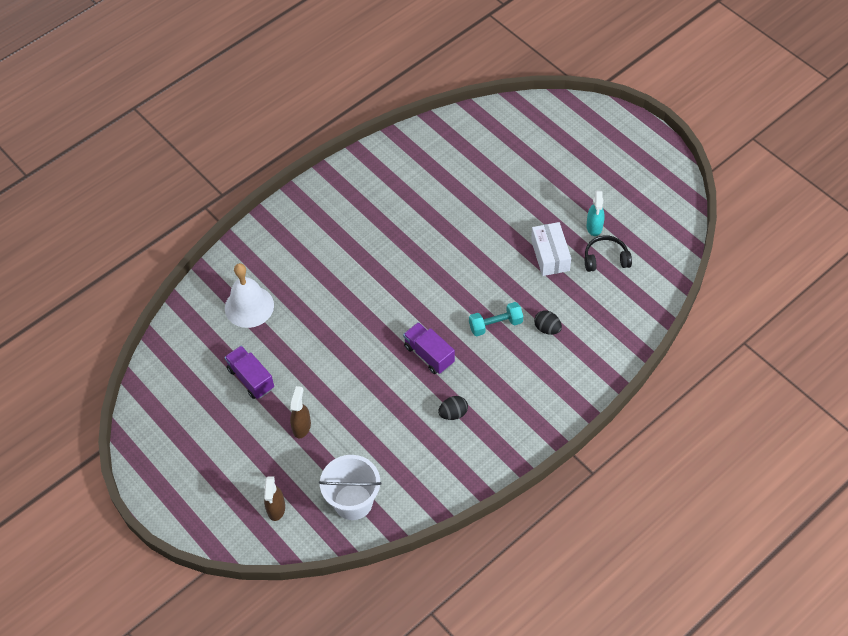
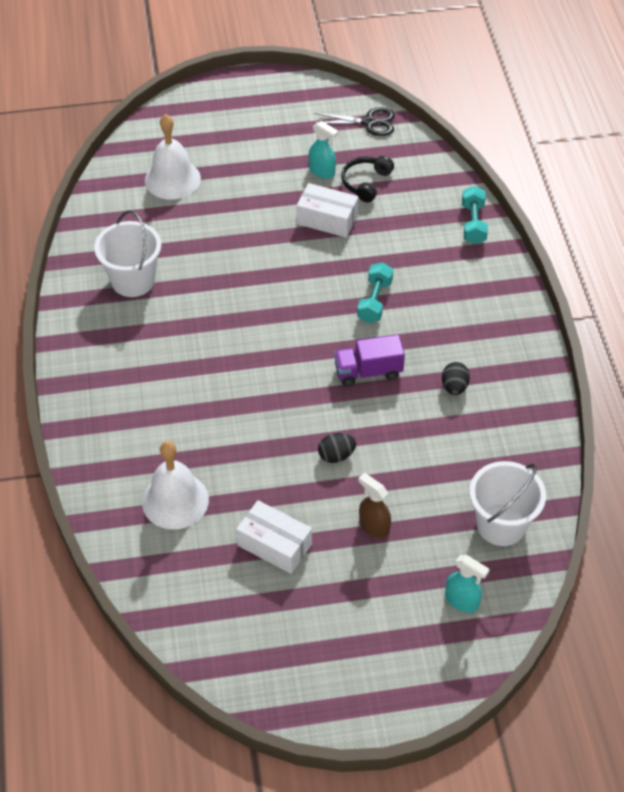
camera: 60 degrees left, 5 degrees down
purple truck [225,346,274,399] -> white box [236,500,312,574]
brown spray bottle [264,476,285,521] -> turquoise spray bottle [445,555,490,612]
black egg [534,310,562,335] -> black egg moved to [318,433,356,463]
none -> white bucket [94,210,161,297]
none -> white bell [145,114,201,200]
none -> black scissors [313,107,395,136]
none -> turquoise dumbbell [462,186,488,244]

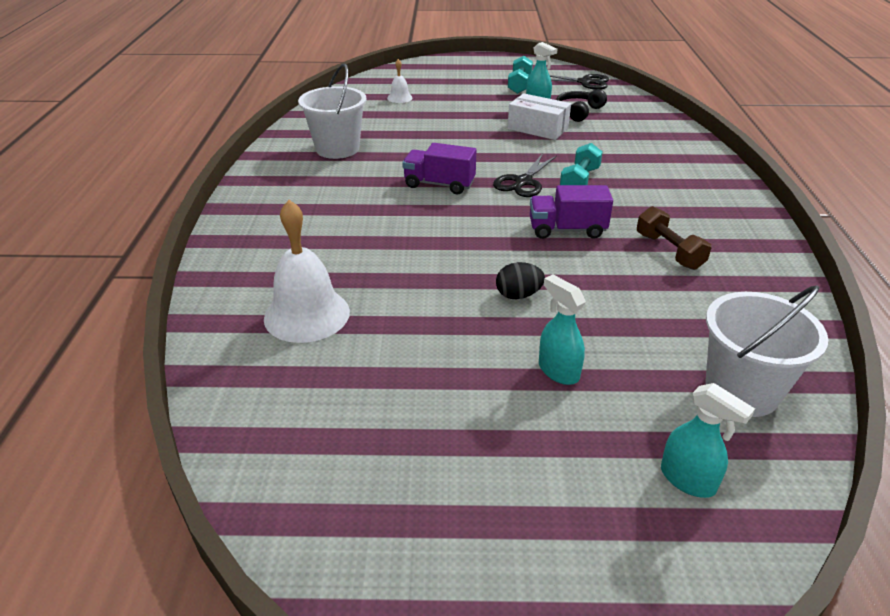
camera: 10 degrees right, 15 degrees down
white bell [145,114,201,200] -> white bell [387,59,413,103], size x0.50
white box [236,500,312,574] -> none
brown spray bottle [358,473,391,538] -> turquoise spray bottle [539,275,586,385]
black egg [442,362,470,395] -> brown dumbbell [637,206,712,270]
turquoise dumbbell [462,186,488,244] -> turquoise dumbbell moved to [508,56,533,94]
none -> purple truck [402,143,476,194]
none -> black scissors [493,153,557,197]

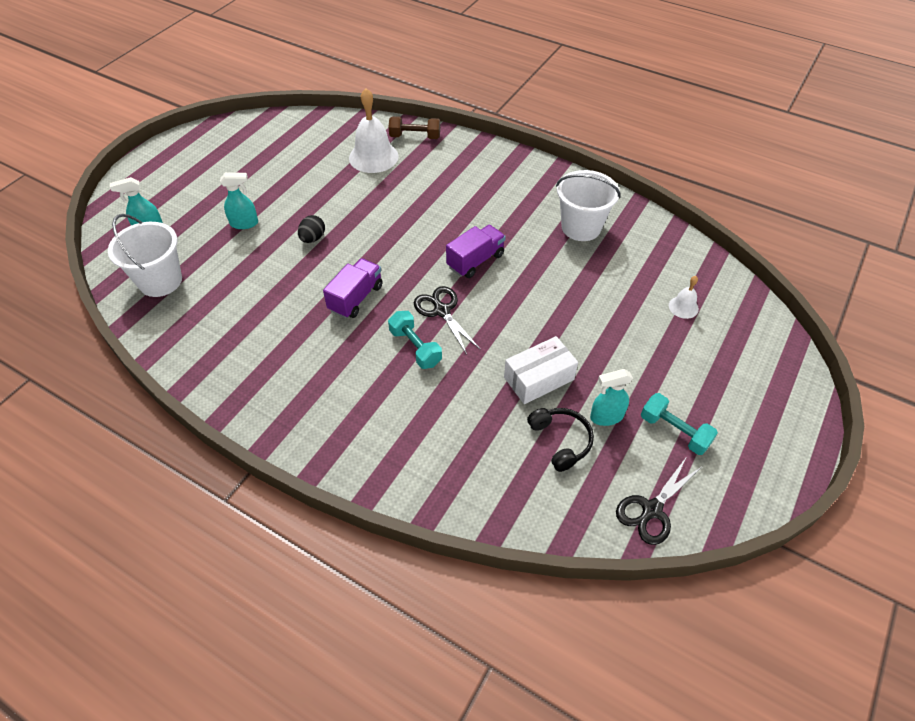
camera: 120 degrees right, 15 degrees up
brown dumbbell [637,206,712,270] -> brown dumbbell moved to [389,116,440,139]

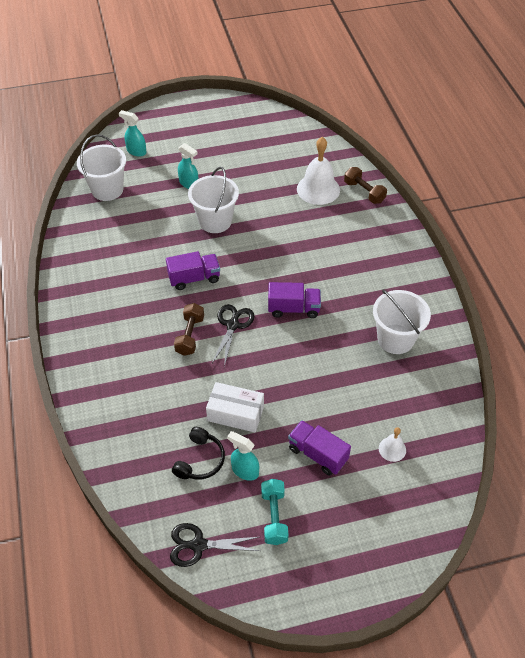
camera: 45 degrees right, 0 degrees up
black egg [298,215,325,243] -> white bucket [188,167,239,233]
turquoise dumbbell [388,311,442,369] -> brown dumbbell [174,303,204,356]
none -> purple truck [288,420,351,476]

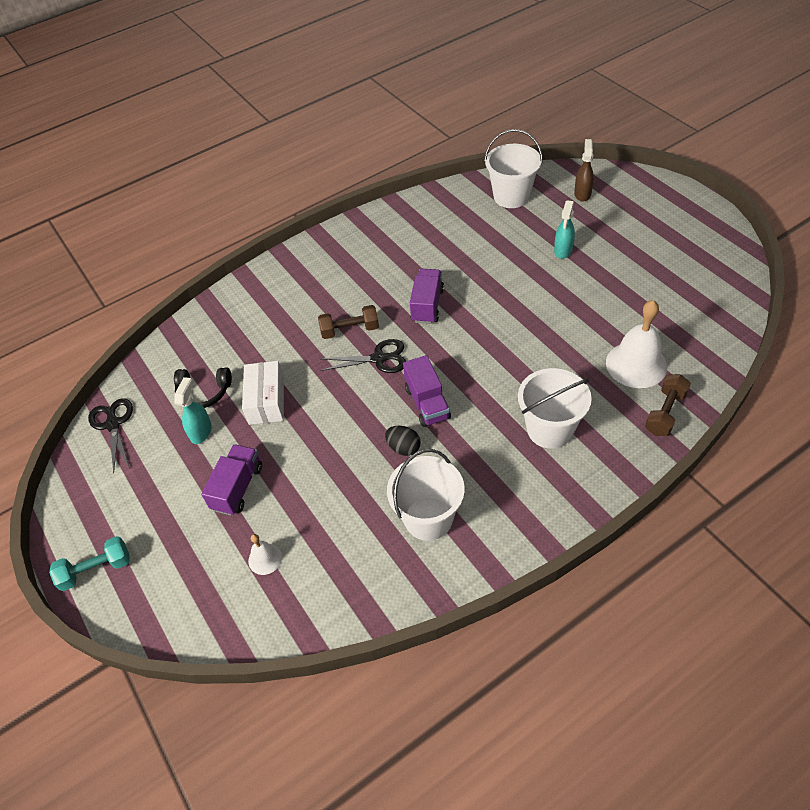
camera: 75 degrees right, 0 degrees up
turquoise spray bottle [119,110,147,157] -> brown spray bottle [574,139,594,202]
purple truck [166,251,220,290] -> purple truck turned 135 degrees counterclockwise [410,269,444,324]
white bucket [188,167,239,233] -> white bucket moved to [518,368,592,449]
turquoise dumbbell [261,479,289,545] -> turquoise dumbbell moved to [49,536,130,591]
none -> black egg [385,426,421,456]

